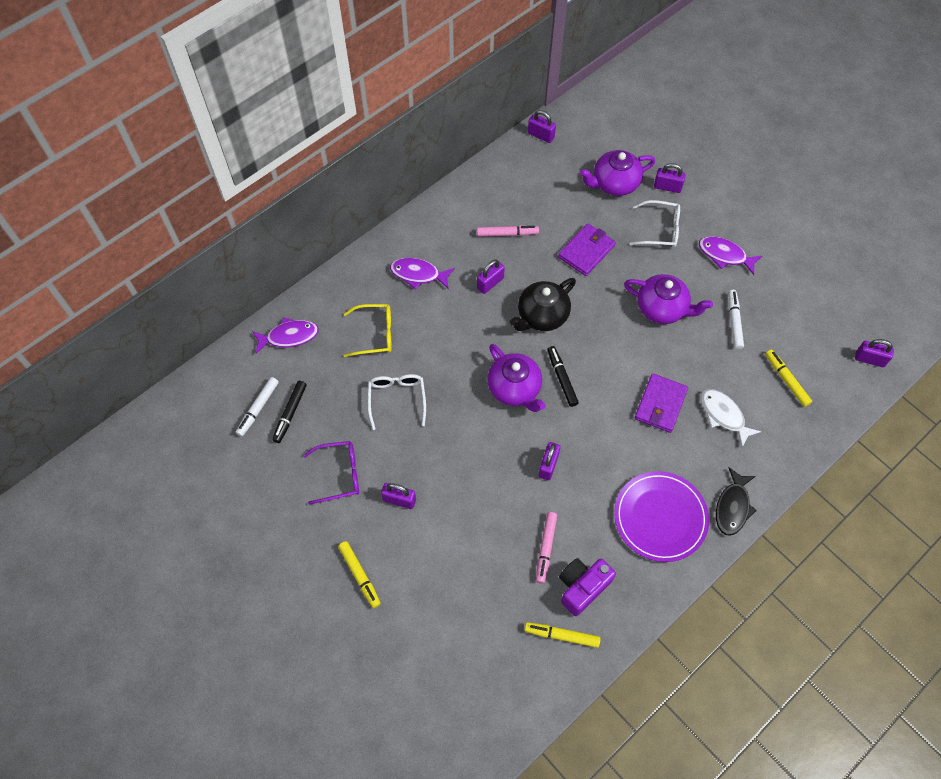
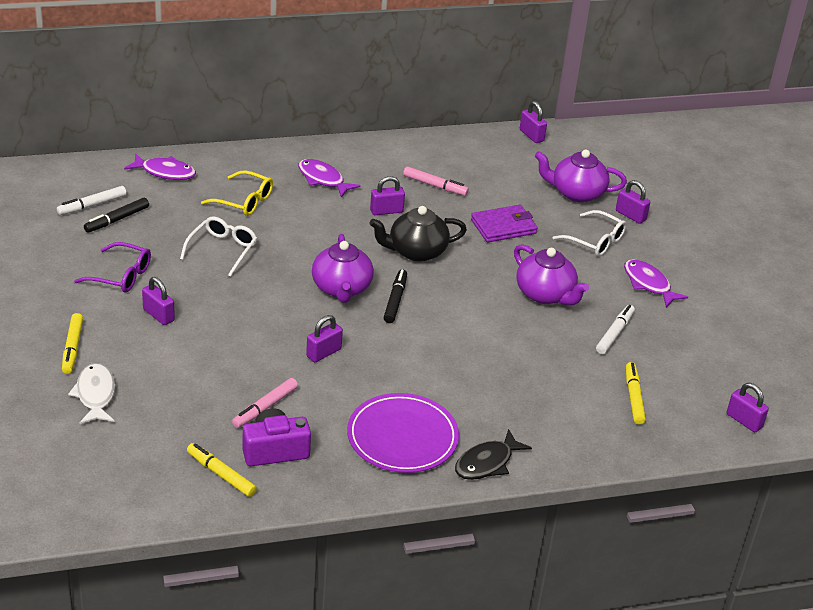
camera: 25 degrees right, 25 degrees down
purple wallet [635,373,688,433] -> none
white fish [701,389,761,447] -> white fish moved to [68,363,115,424]

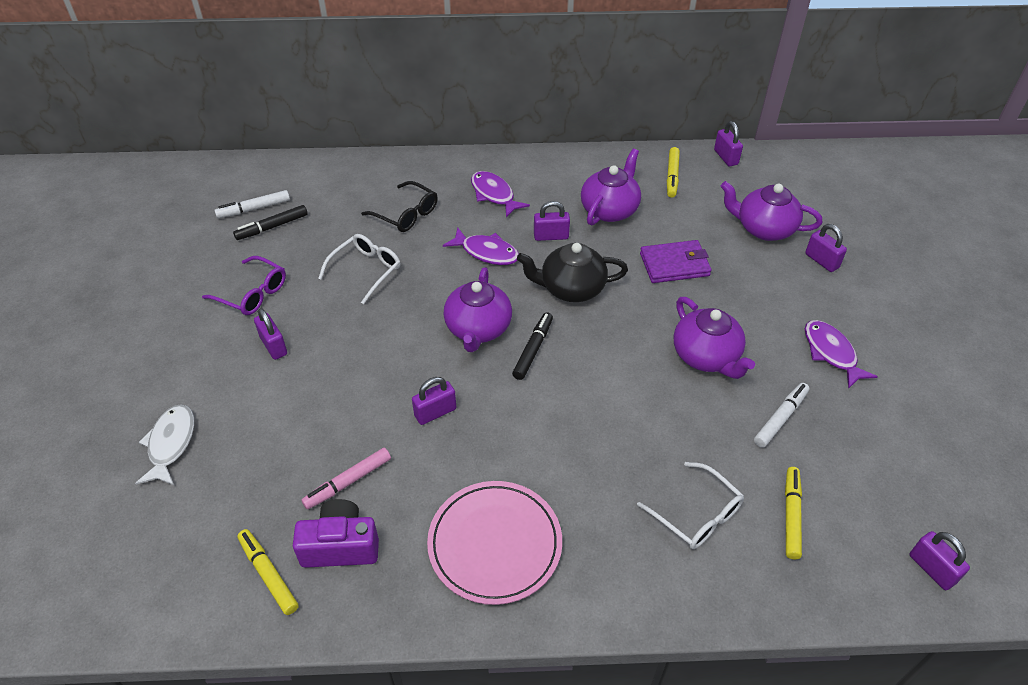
camera: 15 degrees right, 10 degrees up
yellow marker [62,313,83,374] -> yellow marker moved to [667,147,680,198]
purple fish [124,153,196,180] -> purple fish moved to [443,228,519,265]
yellow glasses [201,170,273,216] -> black glasses [361,181,438,232]
purple plate [347,393,459,473] -> pink plate [427,481,562,605]
pink marker [403,166,469,196] -> purple teapot [581,149,641,225]
black fish [455,429,532,480] -> none
white glasses [553,210,627,257] -> white glasses moved to [637,462,744,549]

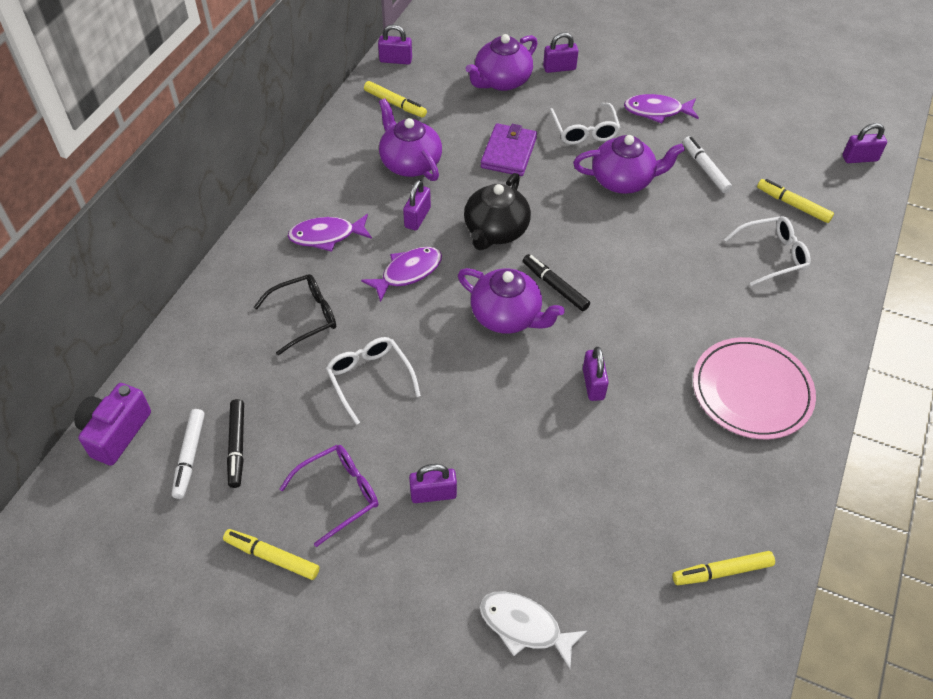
camera: 65 degrees left, 5 degrees up
purple camera [293,499,379,568] -> purple camera moved to [74,383,151,466]
pink marker [301,448,391,509] -> none
none -> yellow marker [223,529,319,580]
none -> white glasses [550,103,621,145]

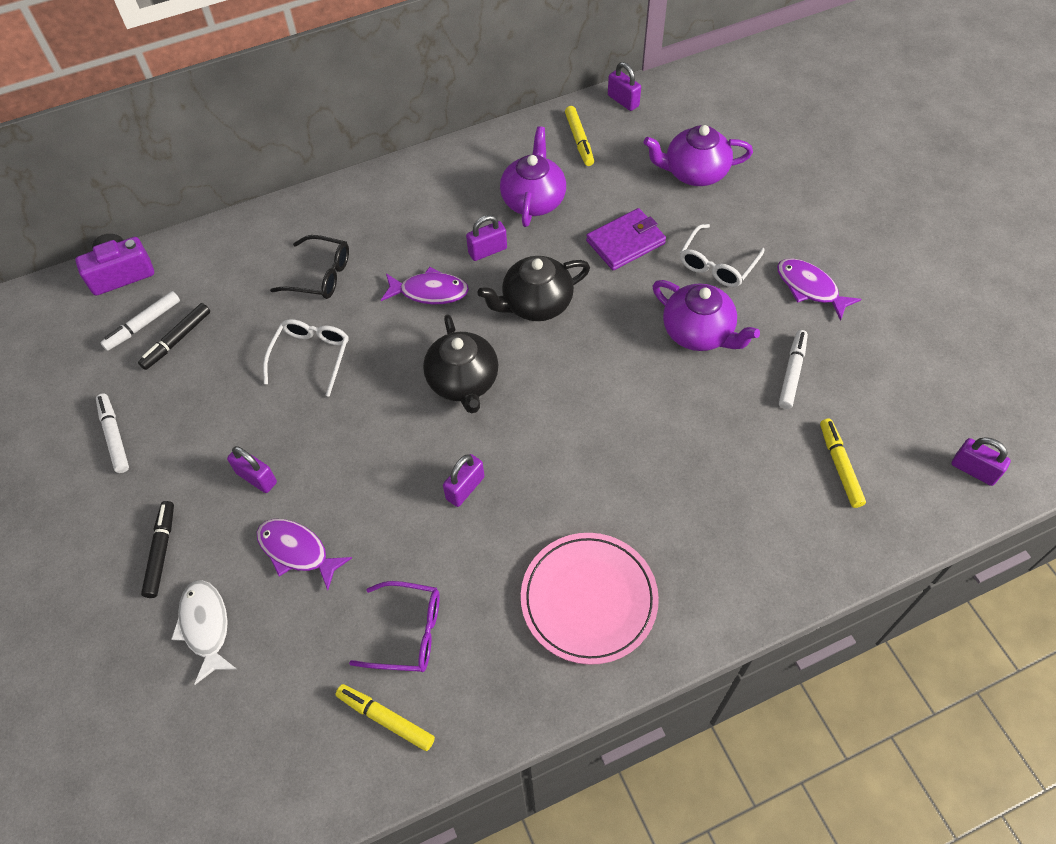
camera: 45 degrees right, 5 degrees up
yellow marker [223,529,319,580] -> white marker [96,394,129,473]
purple glasses [279,445,378,547] -> purple glasses moved to [349,581,440,672]
purple fish [288,214,372,252] -> purple fish moved to [257,519,352,590]
purple teapot [458,268,565,334] -> black teapot [423,314,498,413]
black marker [523,254,590,311] -> black marker moved to [141,501,174,598]
purple padlock [543,32,578,73] -> none
white glasses [724,216,811,286] -> none

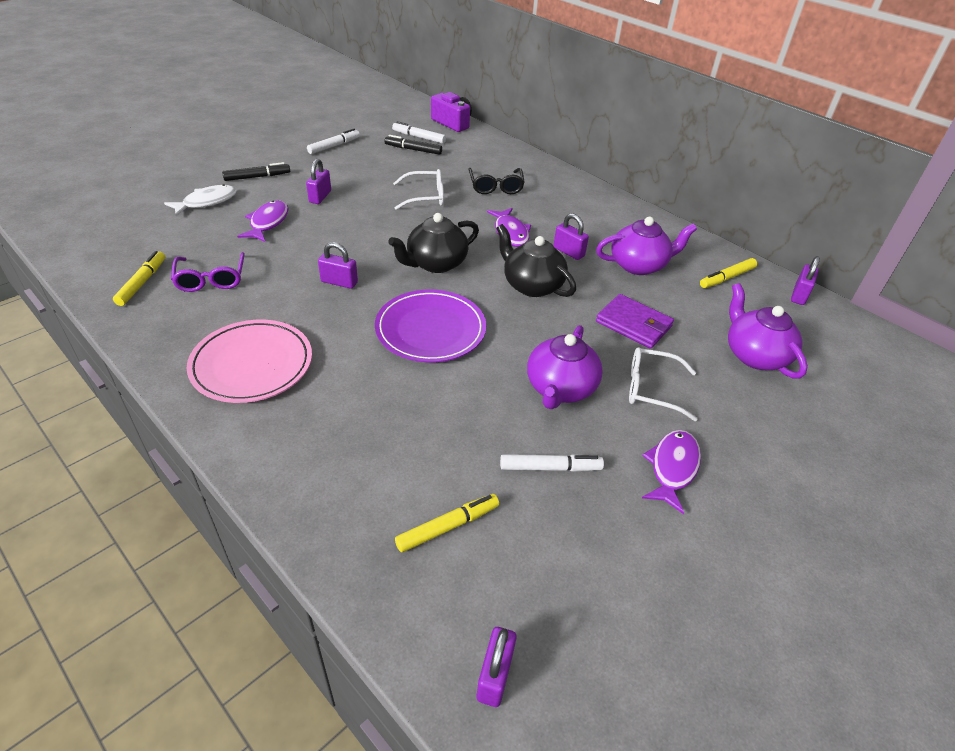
camera: 65 degrees right, 15 degrees down
none -> purple plate [375,290,486,362]

